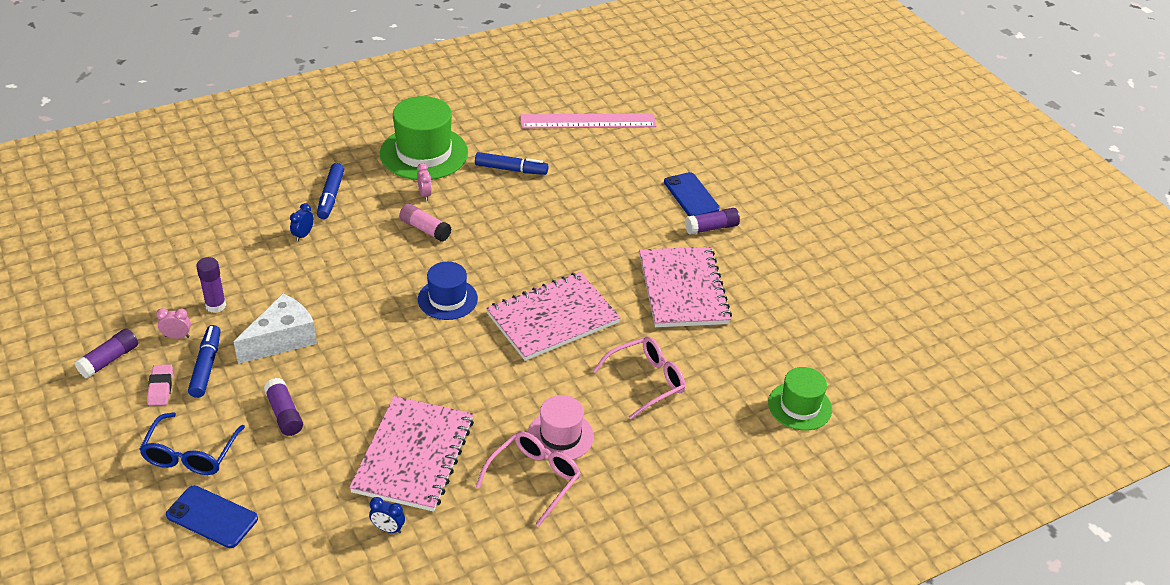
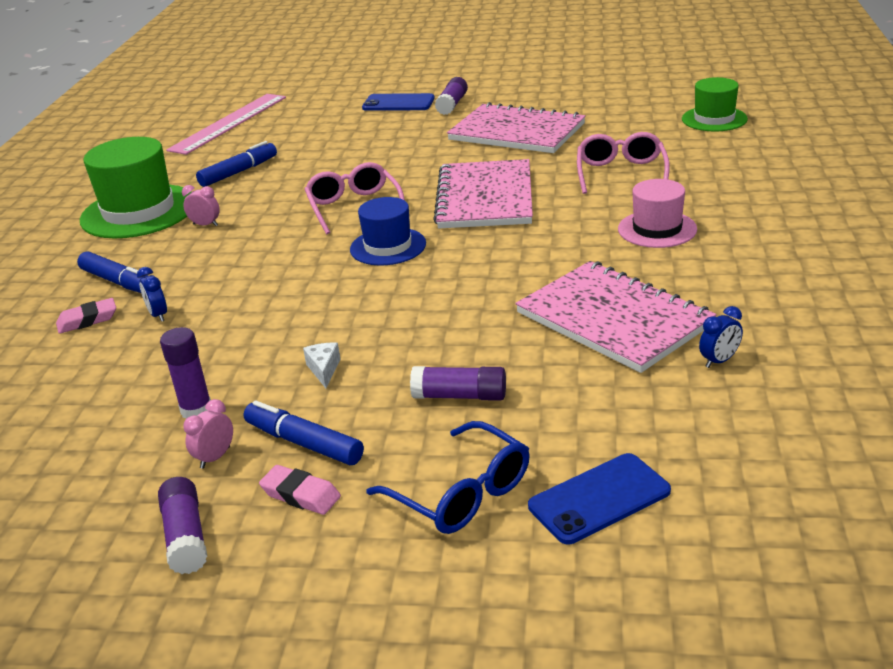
camera: 50 degrees left, 10 degrees down
white cheese [234,293,317,364] -> white cheese [303,343,340,388], size x0.44
pink glue stick [399,204,452,242] -> none
pink glasses [476,431,581,526] -> pink glasses moved to [305,162,405,234]
none -> pink eraser [56,298,116,334]

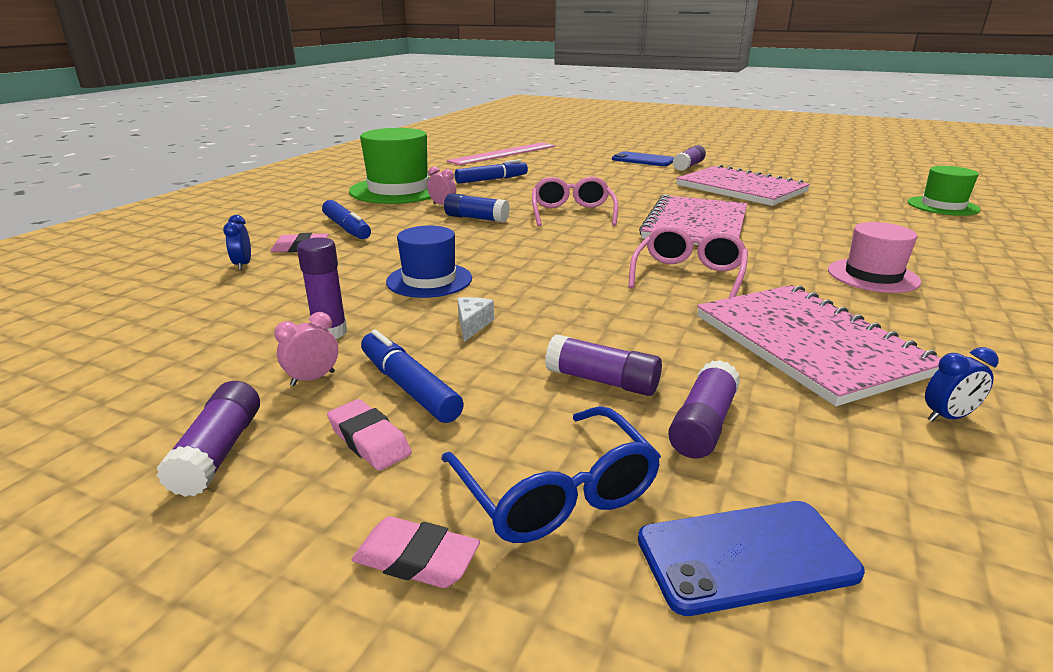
camera: 15 degrees right, 5 degrees down
blue clock [137,267,167,322] -> blue clock moved to [223,215,251,270]
blue hat [350,197,426,266] -> blue hat moved to [386,226,472,298]
pink glasses [577,132,670,194] -> pink glasses moved to [628,226,748,298]
none -> pink eraser [352,516,480,588]
none -> blue glue stick [444,193,510,223]
none -> purple glue stick [668,360,741,459]

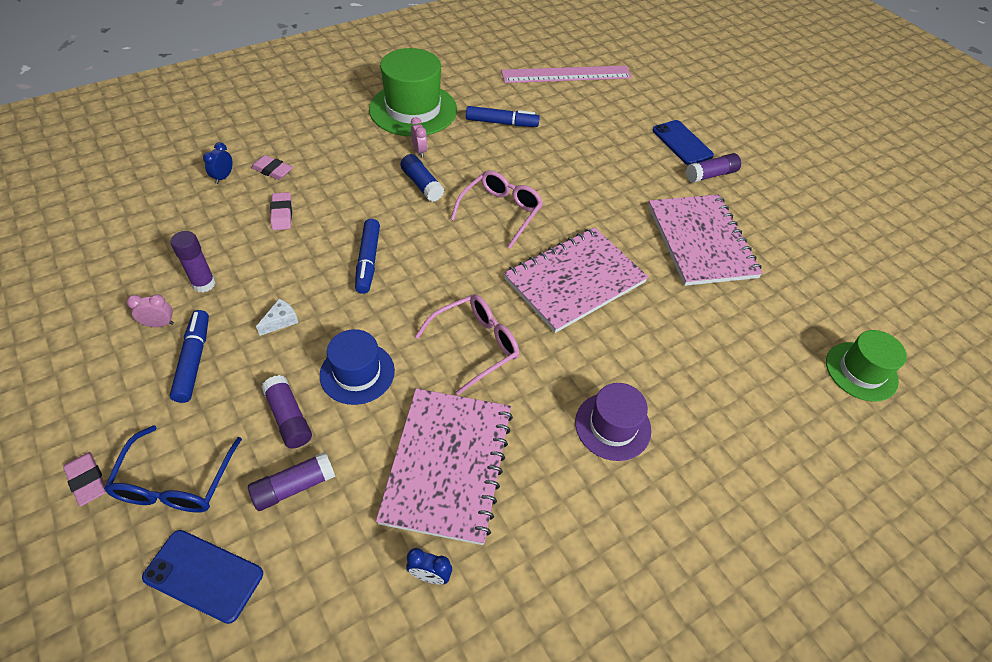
camera: 30 degrees right, 25 degrees up
purple glue stick [156,381,260,497] -> none
blue marker [322,200,371,239] -> blue marker moved to [355,219,380,294]
pink eraser [327,399,412,471] -> pink eraser moved to [270,192,292,230]
blue hat [386,226,472,298] -> blue hat moved to [320,329,395,405]
pink hat [828,222,921,293] -> purple hat [575,383,651,461]

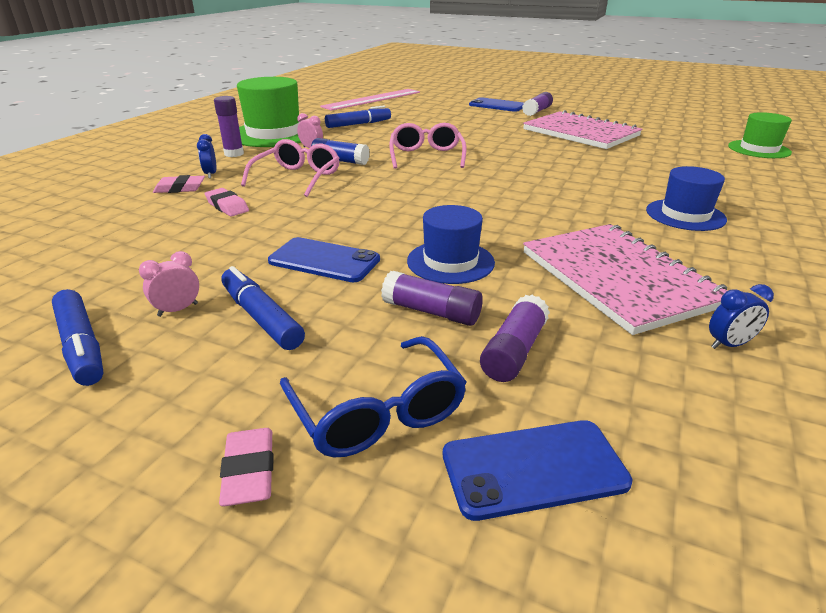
camera: 30 degrees left, 20 degrees down
pink eraser [63,452,106,506] -> pink eraser turned 60 degrees clockwise [219,428,274,506]
purple glue stick [171,231,216,292] -> purple glue stick moved to [214,96,244,157]
blue clock [203,142,233,184] -> blue clock moved to [197,134,216,178]
white cheese [256,299,298,336] -> blue phone [268,237,380,282]
blue marker [355,219,380,294] -> blue marker moved to [52,289,104,386]
pink glasses [415,294,519,395] -> pink glasses moved to [241,139,340,197]
pink notebook [504,227,648,333] -> none
purple hat [575,383,651,461] -> blue hat [646,166,727,231]

